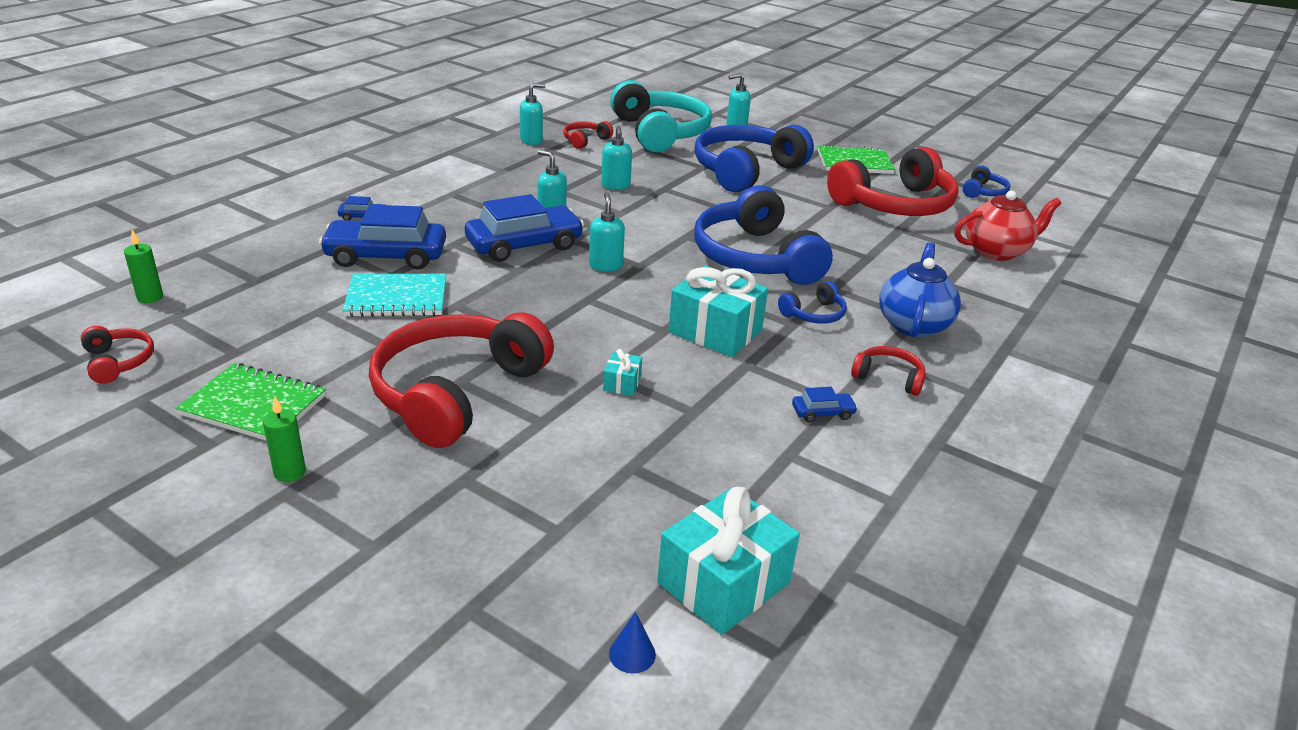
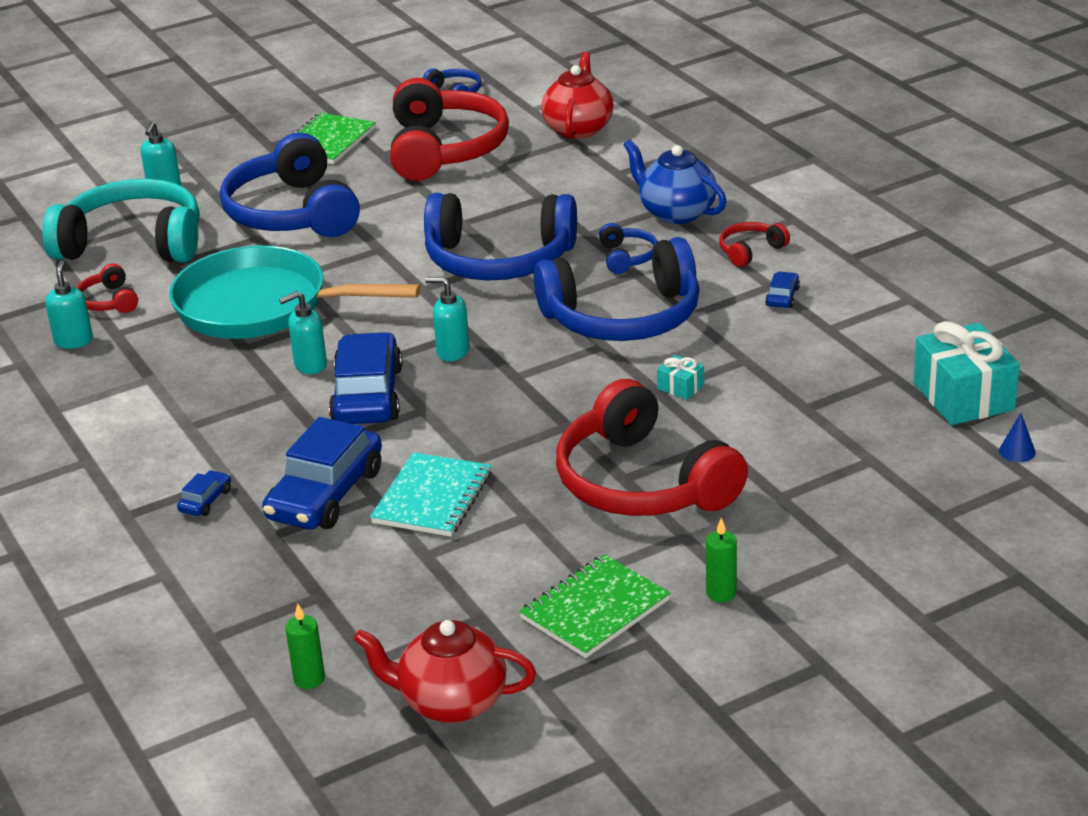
camera: 60 degrees left, 0 degrees up
red headphones [81,326,154,384] -> red teapot [354,620,536,723]
turquoise soap dispenser [601,126,632,190] -> turquoise pan [169,246,421,339]
turquoise gift [668,266,768,357] -> blue headphones [534,237,699,341]

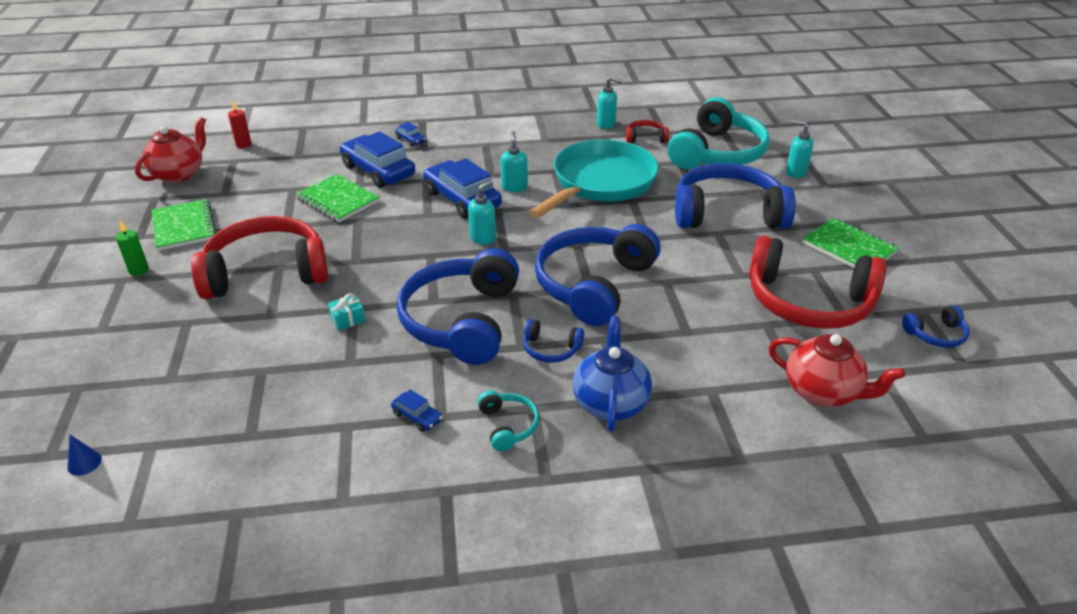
camera: 110 degrees right, 5 degrees up
green candle [285,604,325,689] -> red candle [228,101,252,148]
blue car [329,332,402,424] -> blue car turned 150 degrees counterclockwise [423,158,502,219]
turquoise notebook [370,452,491,537] -> green notebook [295,174,380,222]
blue teapot [623,139,726,224] -> blue teapot turned 60 degrees counterclockwise [573,316,652,432]
red headphones [719,222,790,267] -> turquoise headphones [477,390,539,451]
turquoise gift [913,321,1020,425] -> none

